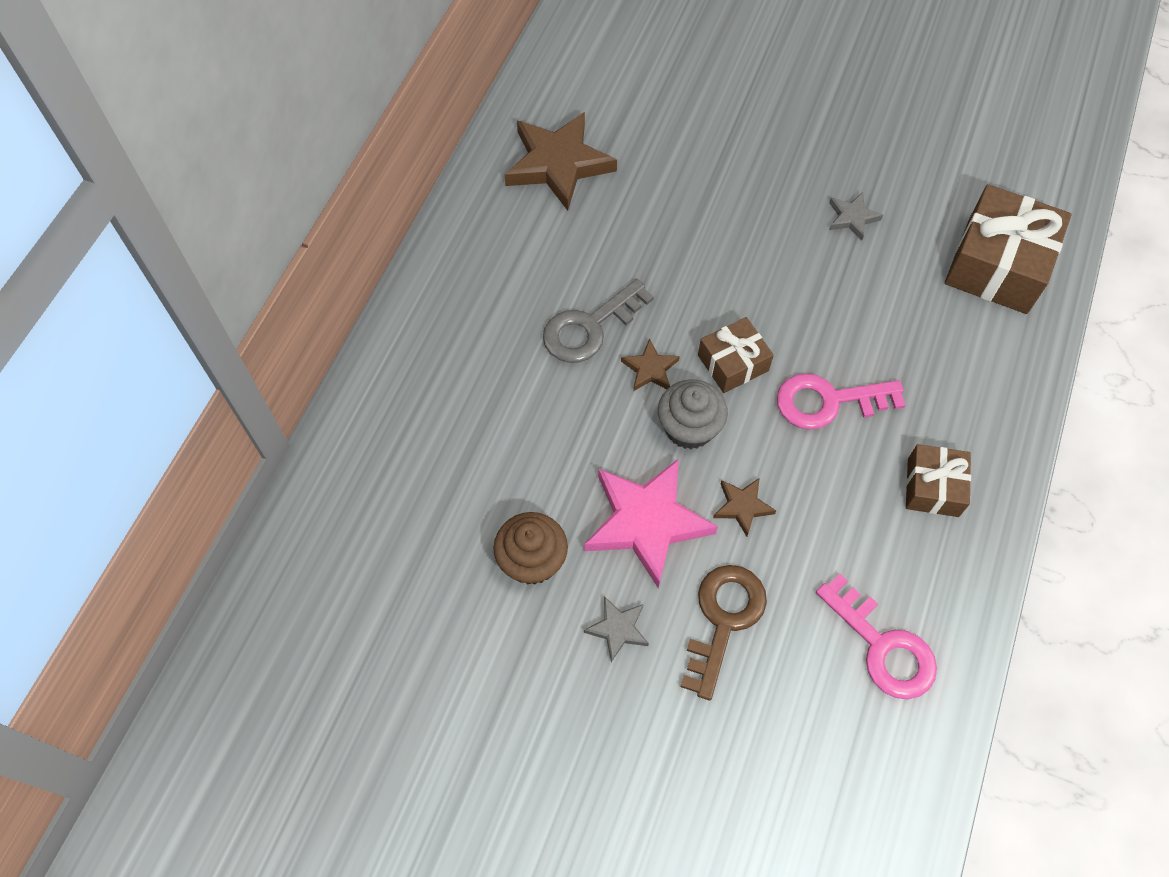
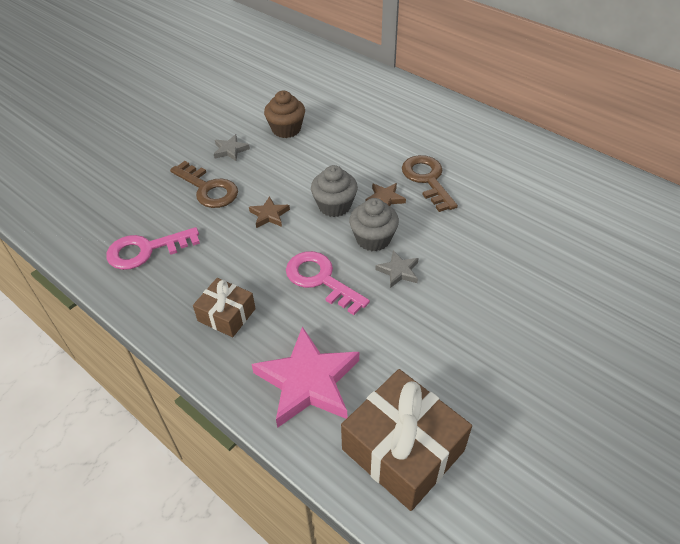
camera: 110 degrees right, 15 degrees down
brown star [505,112,617,211] -> none
grey key [543,279,654,363] -> brown key [402,155,458,212]
pink star [584,459,718,588] -> pink star moved to [252,326,359,428]
brown gift [698,317,774,393] -> grey cupcake [349,198,399,251]
pink key [777,373,905,430] -> pink key turned 60 degrees counterclockwise [286,251,370,315]
grey star [829,192,883,241] -> grey star moved to [375,251,419,288]

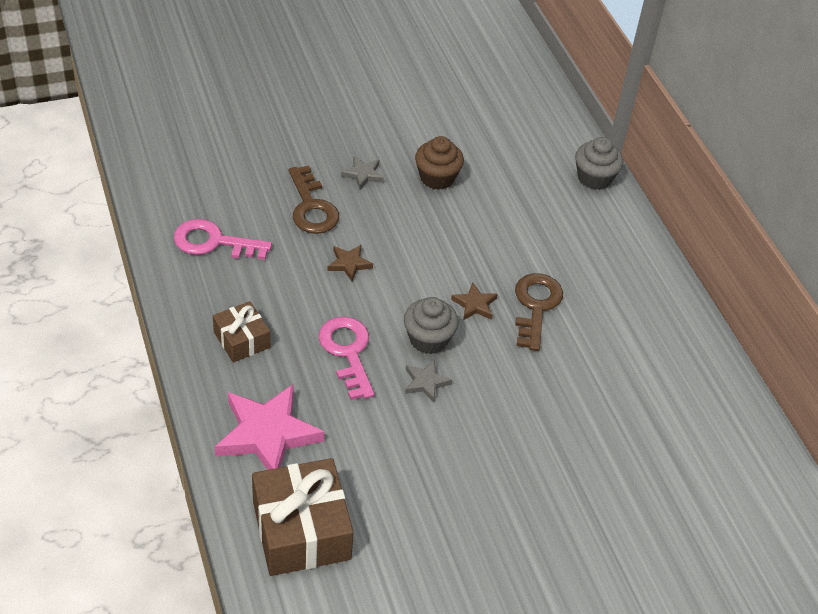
camera: 25 degrees right, 0 degrees up
grey cupcake [311,165,358,217] -> grey cupcake moved to [575,137,623,190]

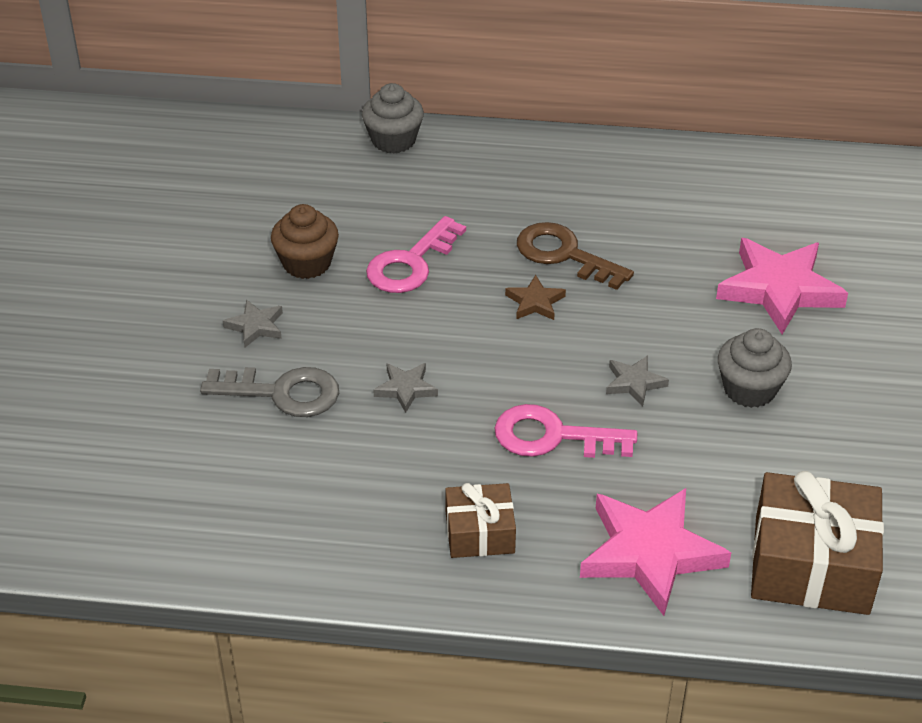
camera: 60 degrees left, 5 degrees down
pink key [174,219,272,260] -> pink key moved to [366,216,466,293]
brown key [288,166,339,234] -> grey key [200,367,339,417]
brown star [327,245,373,281] -> grey star [373,363,438,413]
grey cupcake [404,297,459,354] -> grey cupcake moved to [718,328,792,408]
none -> pink star [716,238,848,334]

